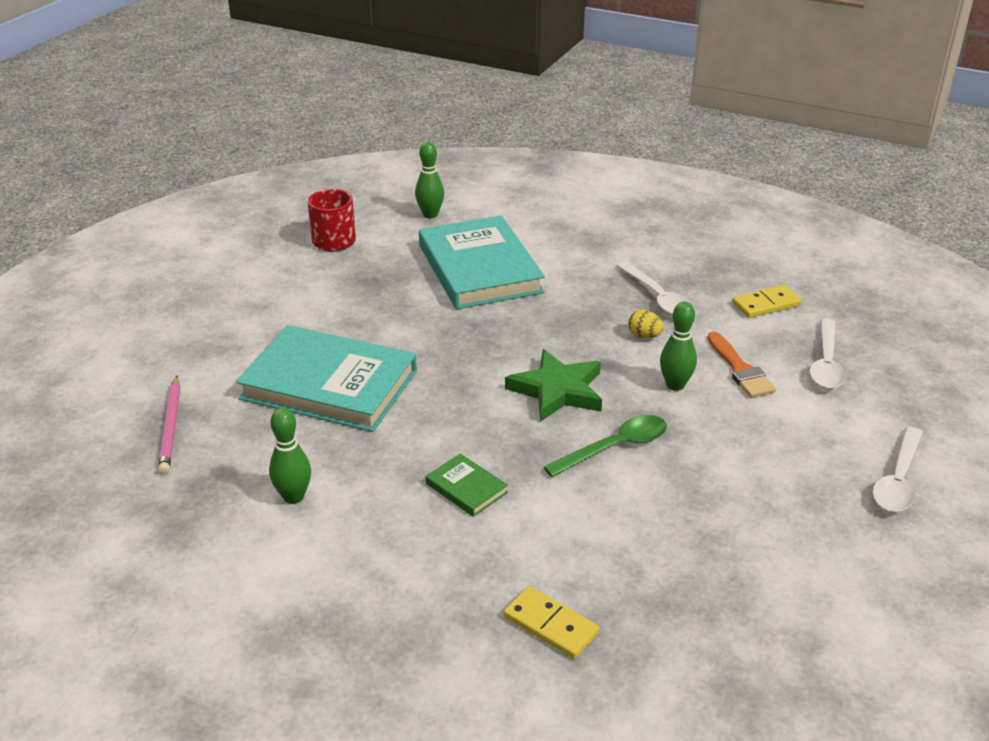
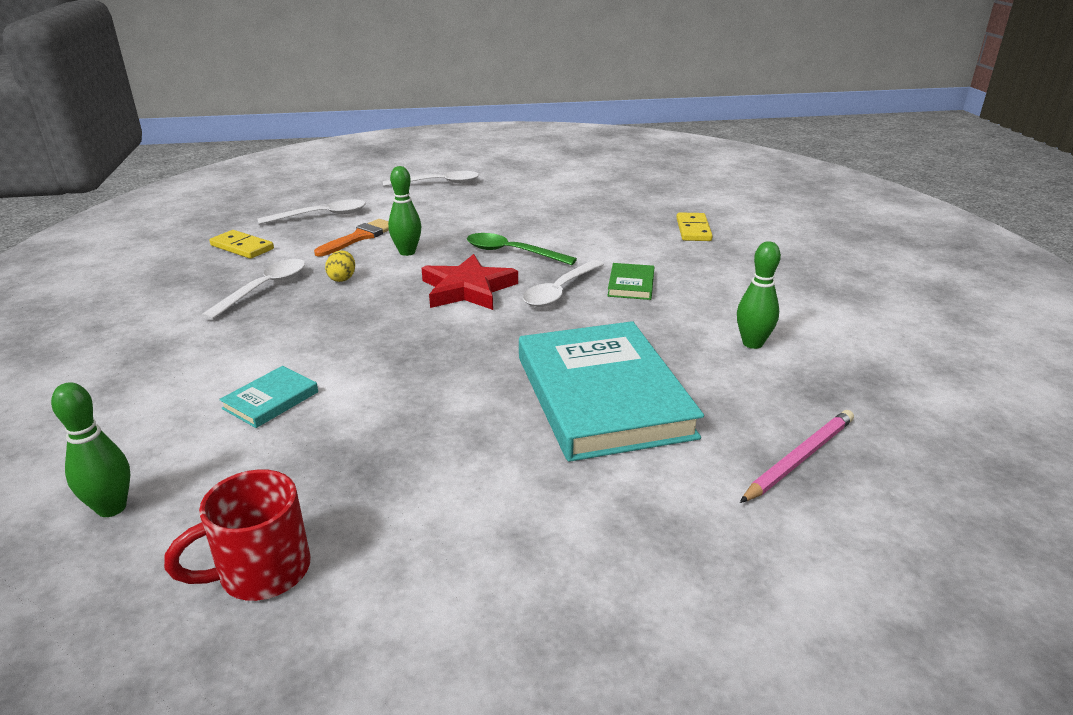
camera: 125 degrees left, 5 degrees down
turquoise book [419,216,545,309] -> turquoise book [219,366,318,428], size x0.42
green star [505,349,602,422] -> red star [422,254,518,310]
none -> white spoon [523,260,604,307]

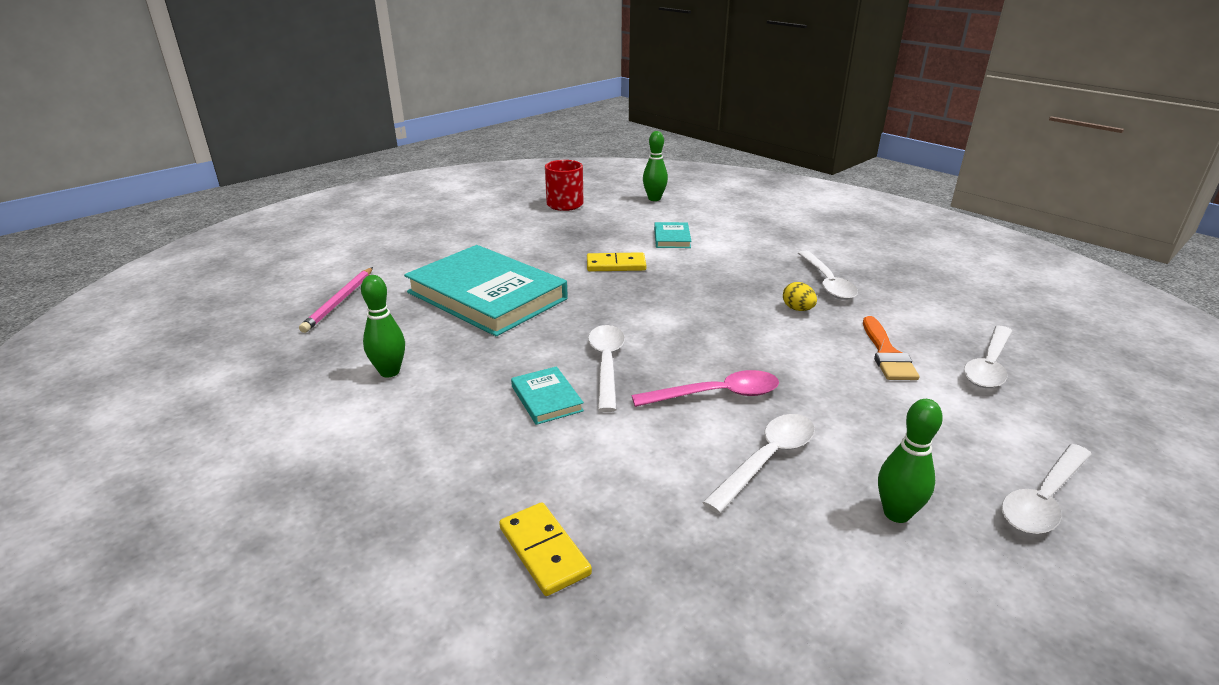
camera: 145 degrees right, 0 degrees up
yellow domino [209,230,274,259] -> yellow domino moved to [587,252,646,271]
green bowling pin [388,166,422,256] -> green bowling pin moved to [878,399,943,523]
red star [422,254,518,310] -> none
green spoon [467,233,577,265] -> pink spoon [631,370,779,407]
green book [607,263,654,300] -> turquoise book [511,366,584,425]
none -> white spoon [702,414,815,514]

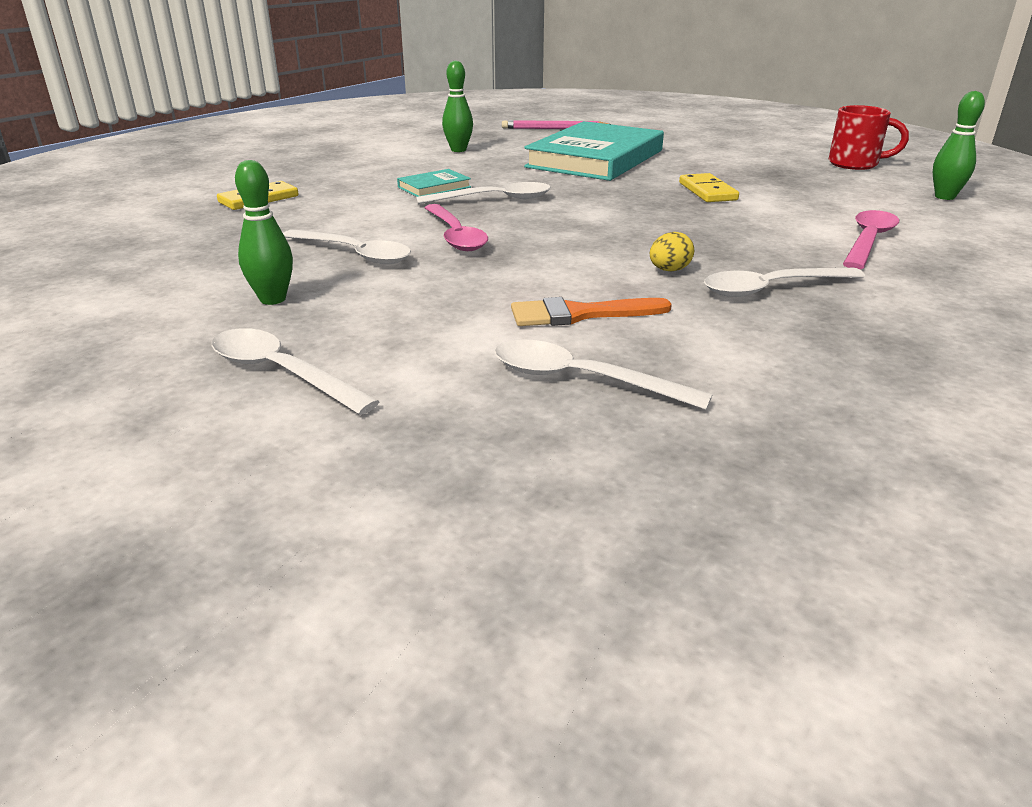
camera: 80 degrees right, 0 degrees up
turquoise book [654,222,691,248] -> none
none -> pink spoon [843,210,899,269]

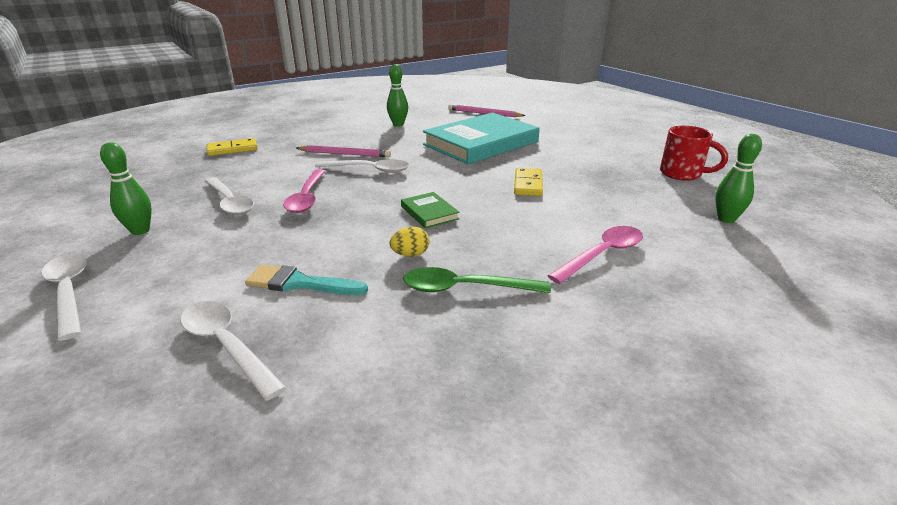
camera: 20 degrees right, 0 degrees up
turquoise book [397,169,471,197] -> pink pencil [296,145,391,157]
orange brush [511,297,672,326] -> turquoise brush [245,265,368,295]
white spoon [704,268,865,297] -> green spoon [403,267,551,293]
none -> green book [401,192,460,229]

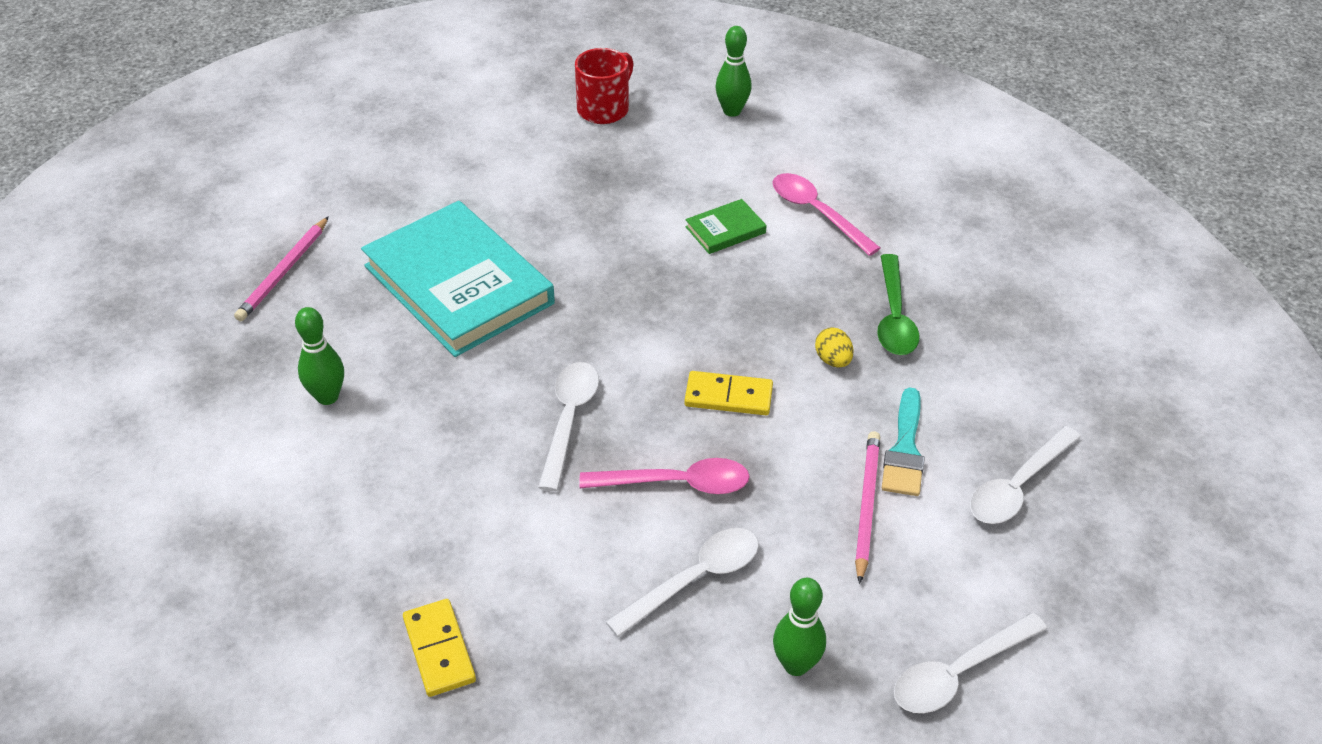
camera: 90 degrees left, 15 degrees up
pink pencil [296,145,391,157] -> pink pencil moved to [855,431,880,584]
green book [401,192,460,229] -> green book moved to [685,199,767,254]
yellow domino [514,168,543,196] -> yellow domino moved to [684,371,773,415]

